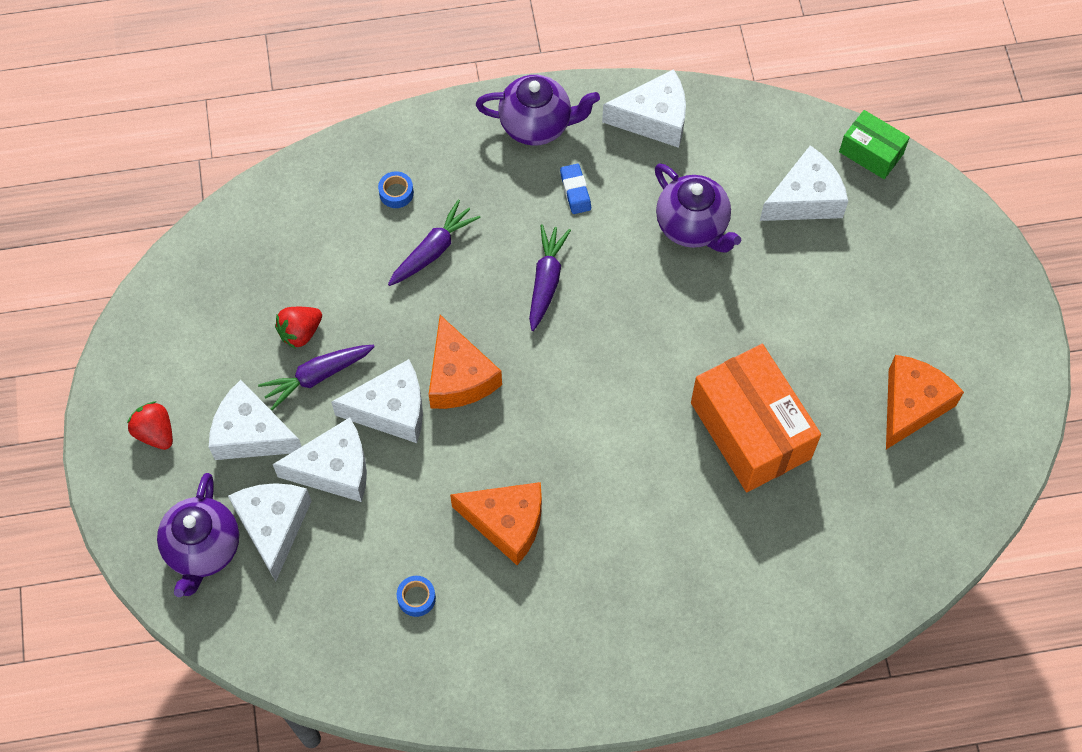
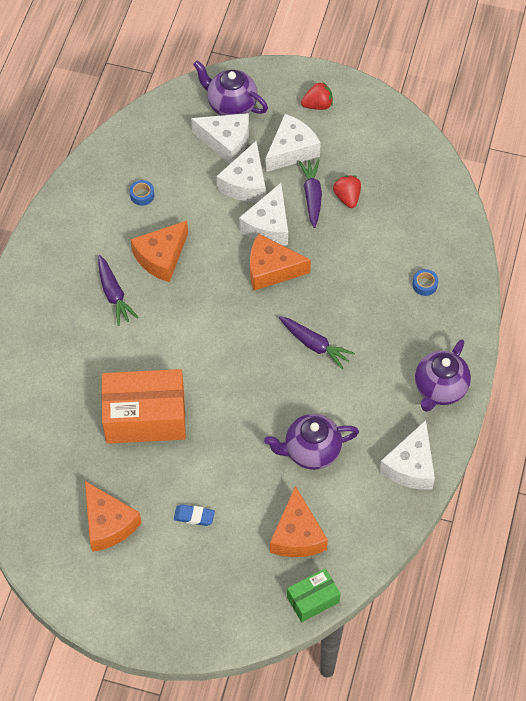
camera: 115 degrees right, 5 degrees down
purple carrot [388,199,481,286] -> purple carrot moved to [98,255,139,326]
blue eraser [560,164,591,214] -> blue eraser moved to [174,504,215,526]
white cheese [760,145,848,221] -> orange cheese [270,486,328,557]

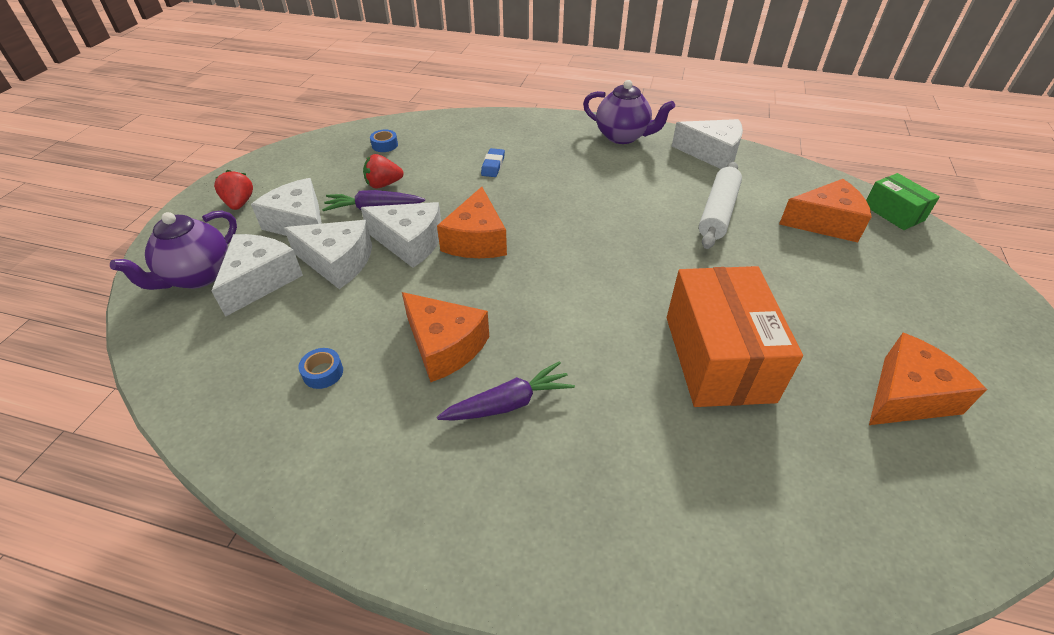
camera: 90 degrees left, 15 degrees down
blue eraser [174,504,215,526] -> blue eraser moved to [481,148,505,177]
purple teapot [264,414,359,470] -> white rolling pin [699,162,742,249]
purple carrot [279,317,355,370] -> none
blue tape [412,269,438,296] -> blue tape moved to [370,130,398,152]

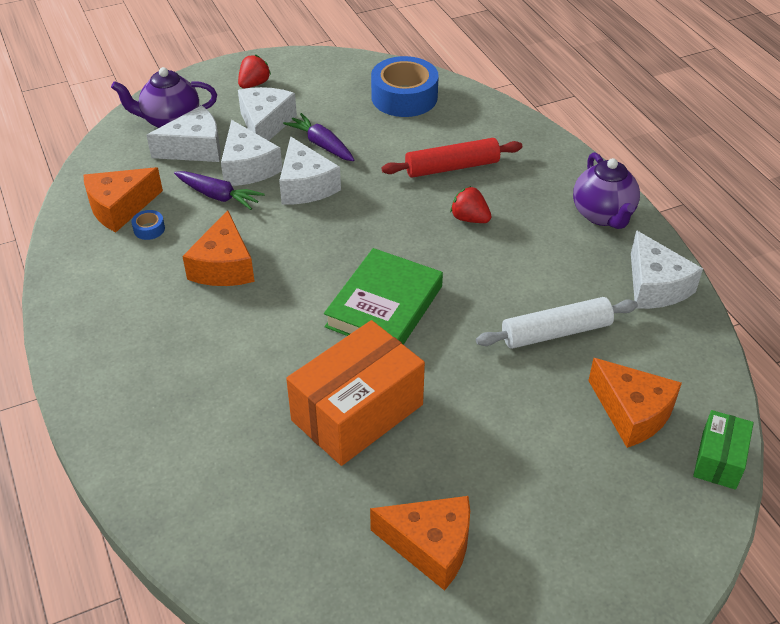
camera: 50 degrees right, 0 degrees up
red strawberry [363,154,404,188] -> red strawberry moved to [450,186,492,223]
blue tape [370,130,398,152] -> blue tape [371,56,439,117], size x2.48
orange cheese [437,187,507,258] -> orange cheese moved to [83,167,163,232]
purple carrot [437,361,575,421] -> purple carrot moved to [174,171,265,210]
blue eraser [481,148,505,177] -> red rolling pin [382,138,522,178]
none -> green book [324,248,443,345]

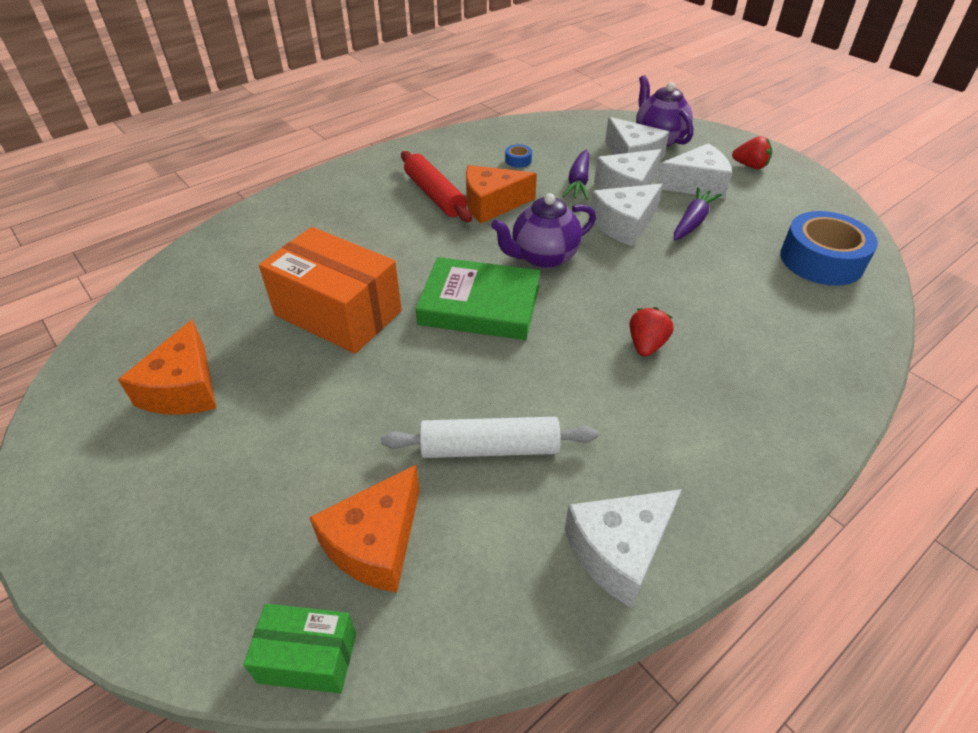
camera: 75 degrees right, 0 degrees up
orange cheese [83,167,163,232] -> none
red rolling pin [382,138,522,178] -> red rolling pin moved to [401,151,472,222]
white rolling pin [476,297,638,349] -> white rolling pin turned 60 degrees counterclockwise [381,417,598,458]
purple teapot [573,152,640,229] -> purple teapot moved to [491,193,596,269]

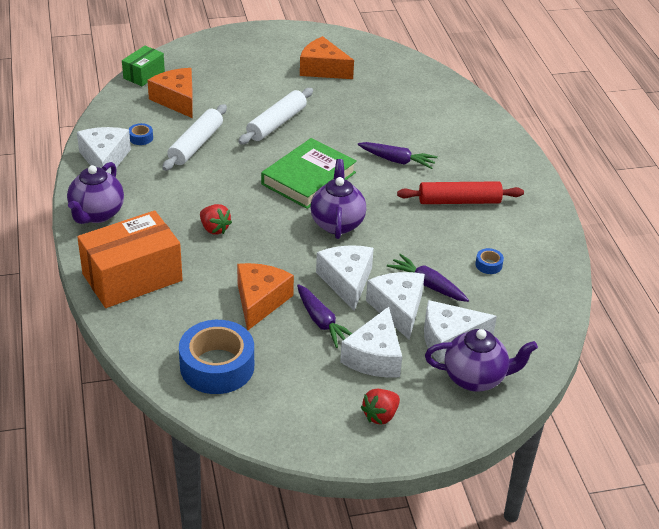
camera: 115 degrees right, 5 degrees down
orange box [259,227,402,354] -> orange box moved to [77,211,183,308]
orange cheese [466,165,537,223] -> orange cheese moved to [237,263,294,330]
none -> purple teapot [67,162,124,224]
none -> blue tape [129,123,153,145]
none -> white rolling pin [238,88,313,144]
none -> purple carrot [358,142,438,169]

